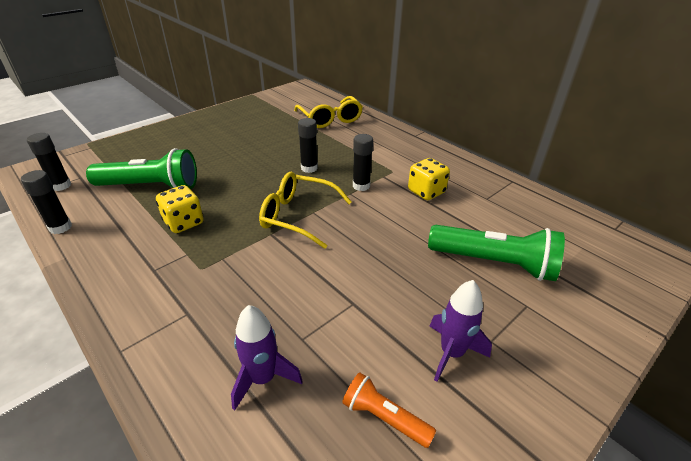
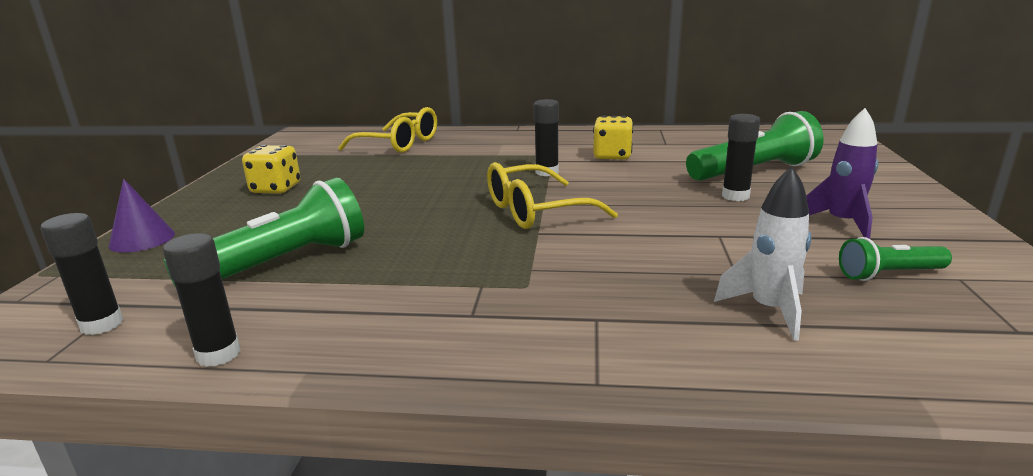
camera: 40 degrees left, 15 degrees down
yellow dice [156,185,204,233] -> yellow dice moved to [242,145,300,194]
purple rocket [231,305,303,410] -> white rocket [714,166,811,341]
black glue stick [298,118,318,173] -> black glue stick moved to [722,114,760,201]
orange flashlight [342,372,436,448] -> green flashlight [839,237,952,281]
none -> purple cone [109,179,175,253]

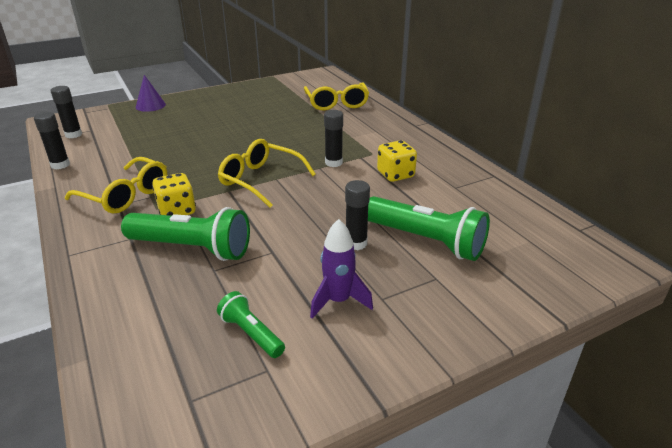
camera: 55 degrees right, 10 degrees up
green flashlight [163,177,364,288] -> green flashlight moved to [121,207,250,261]
yellow dice [242,145,300,194] -> yellow dice moved to [152,173,196,216]
white rocket [714,166,811,341] -> none
none -> yellow glasses [65,157,167,213]

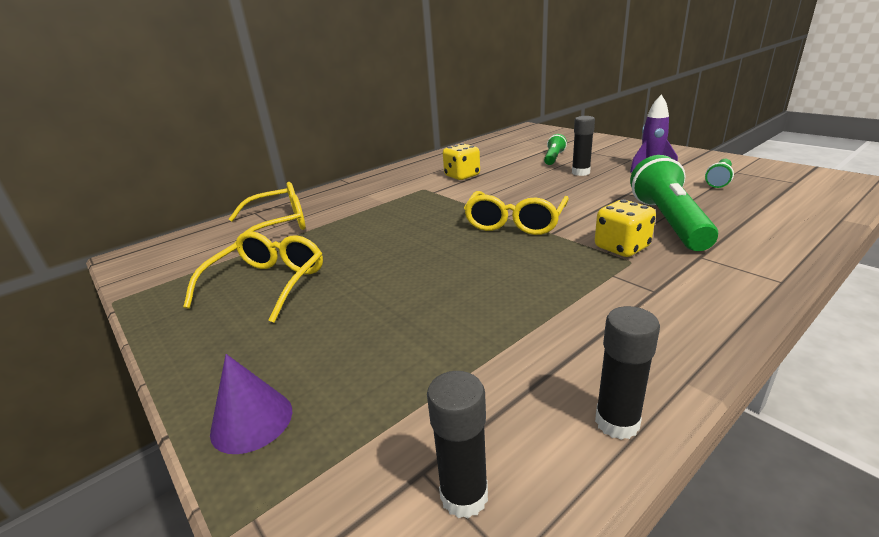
camera: 100 degrees left, 5 degrees down
yellow glasses [65,157,167,213] -> yellow glasses moved to [183,231,323,323]
black glue stick [324,110,343,167] -> none
green flashlight [368,196,490,261] -> green flashlight [544,134,567,165], size x0.53

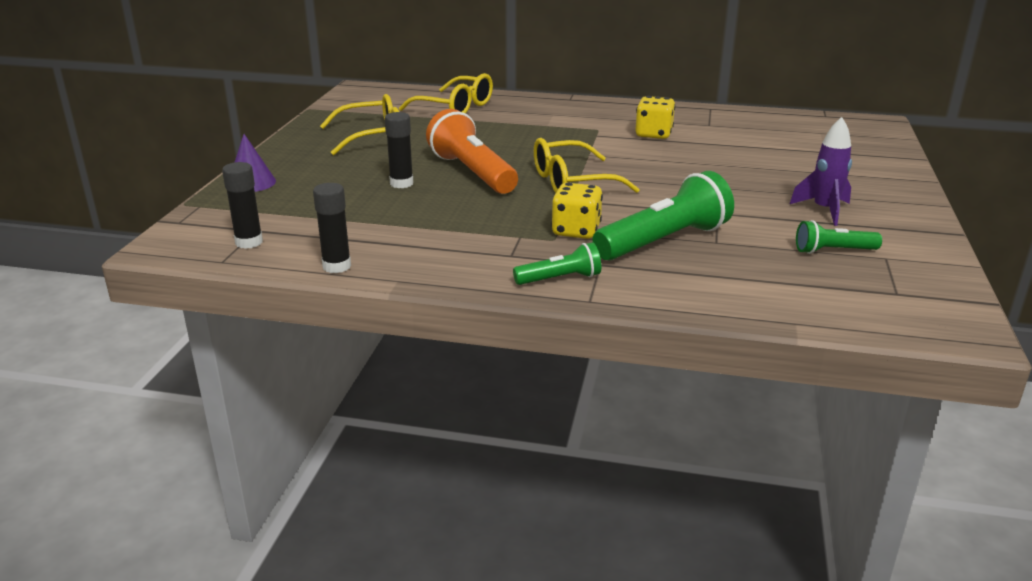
camera: 50 degrees right, 0 degrees up
green flashlight [544,134,567,165] -> green flashlight moved to [513,242,601,285]
black glue stick [572,116,595,176] -> black glue stick moved to [385,112,414,188]
none -> orange flashlight [426,109,518,194]

